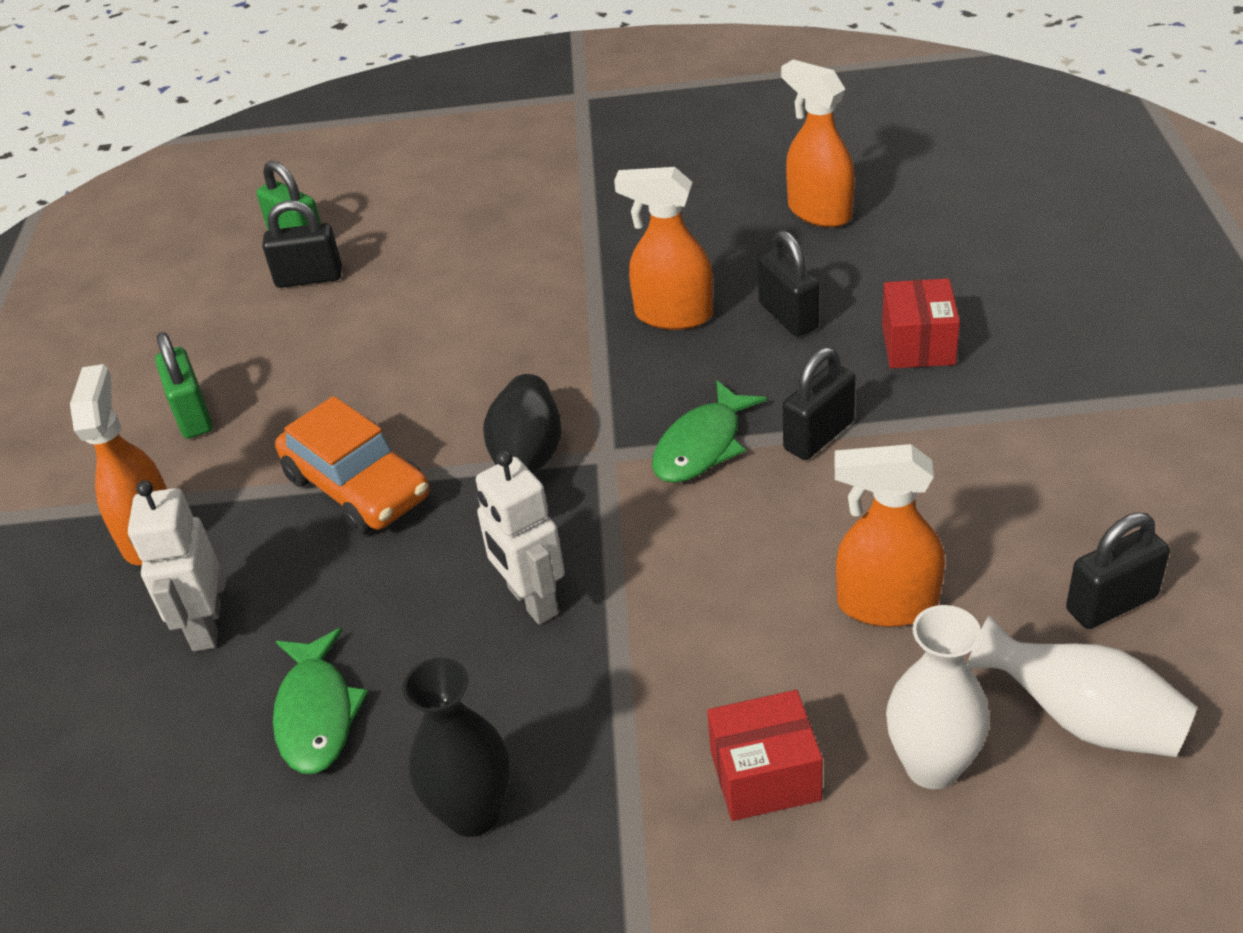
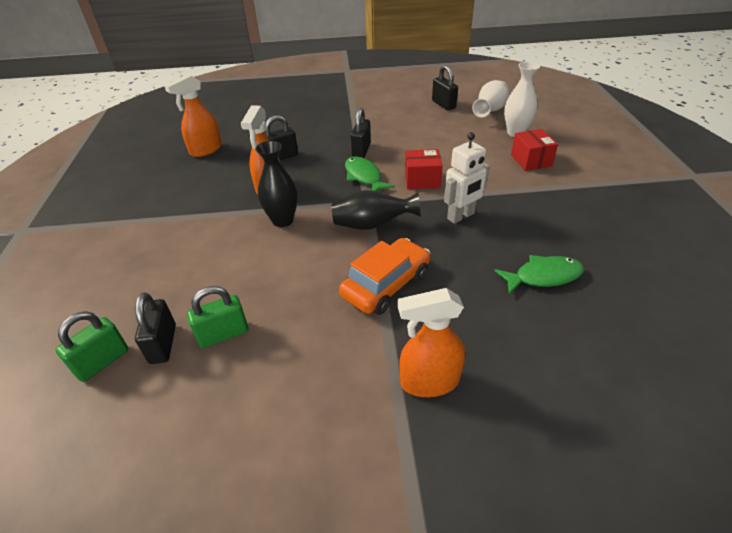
camera: 95 degrees left, 0 degrees up
white robot [128,480,221,651] -> none
green padlock [155,332,212,439] -> green padlock moved to [187,286,248,348]
black vase [402,658,510,837] -> black vase moved to [255,141,298,227]
green fish [652,380,767,483] -> green fish turned 150 degrees counterclockwise [345,156,395,191]
black padlock [783,347,856,460] -> black padlock turned 60 degrees clockwise [351,108,371,158]
orange spray bottle [835,444,945,627] -> none
red box [882,278,960,368] -> red box moved to [405,149,443,189]

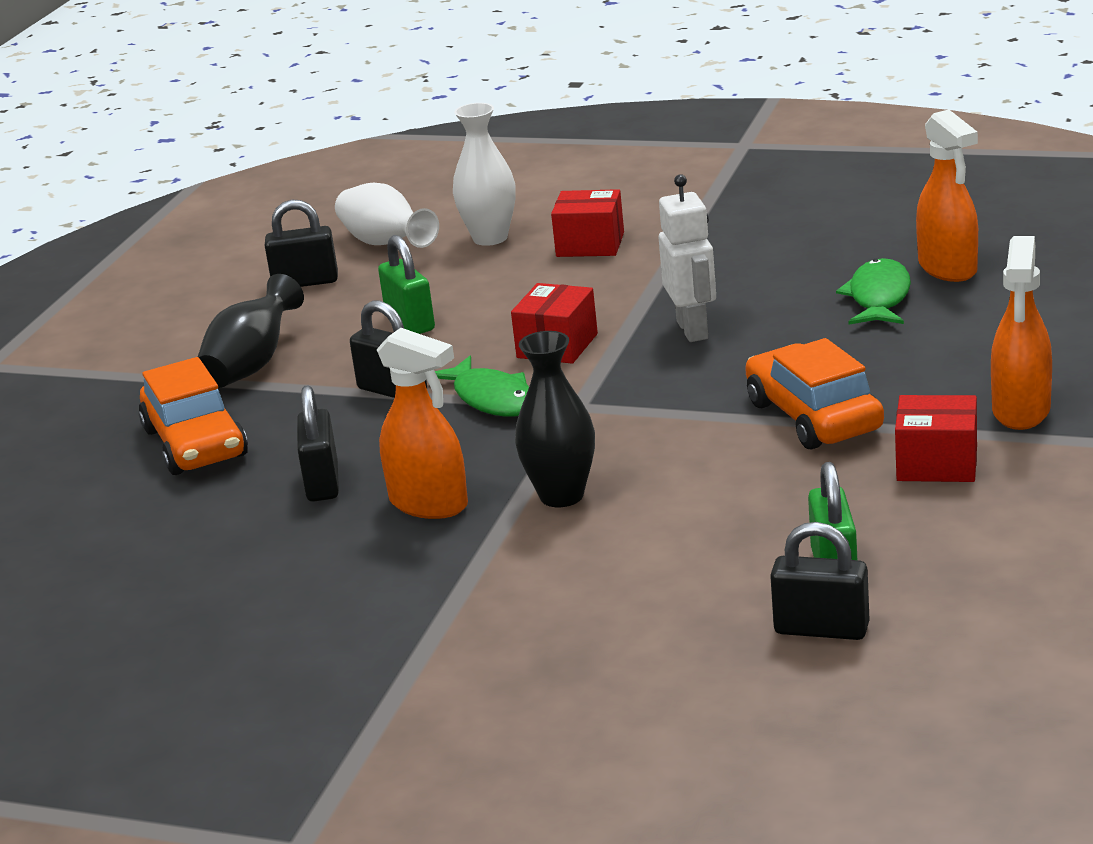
camera: 65 degrees left, 15 degrees down
green padlock [55,311,128,382] -> green padlock moved to [378,235,435,334]
orange spray bottle [164,74,222,157] -> orange spray bottle moved to [916,110,978,282]
black vase [332,190,421,230] -> black vase moved to [198,274,304,388]
green fish [345,156,395,191] -> green fish turned 120 degrees counterclockwise [435,356,529,417]
none -> orange car [139,357,248,475]
none -> red box [895,395,977,482]

